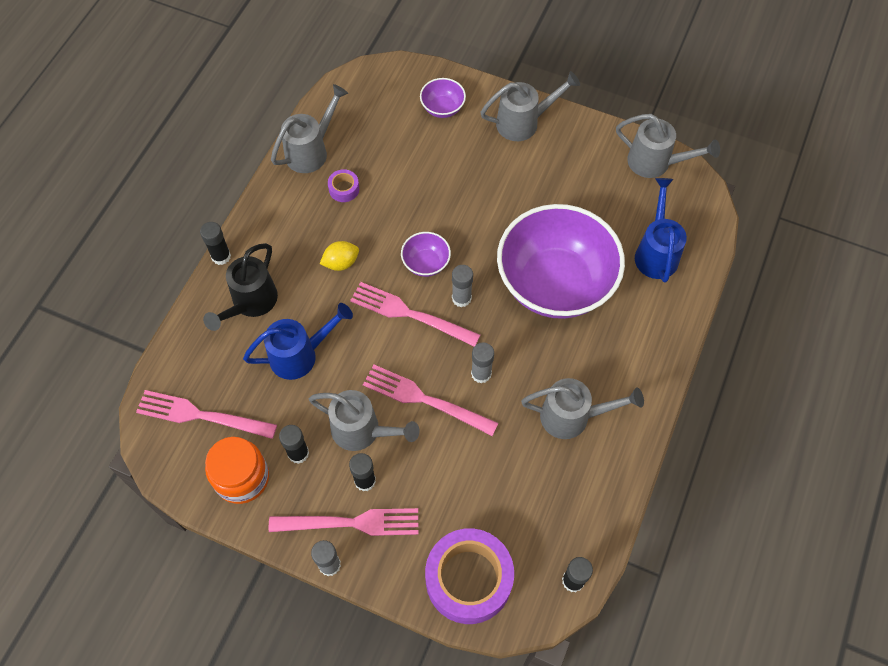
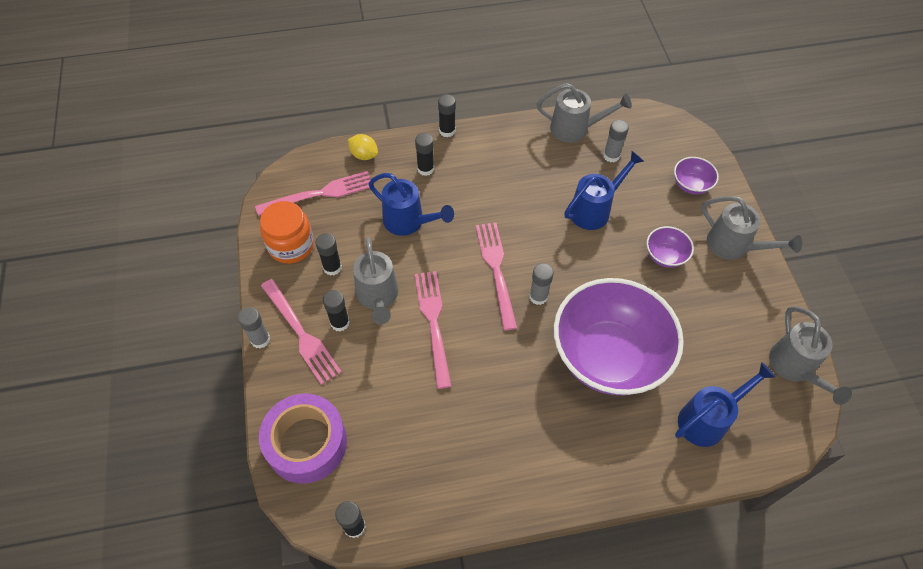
camera: 55 degrees right, 5 degrees down
pink fork [136,390,277,439] -> pink fork turned 90 degrees clockwise [255,171,371,216]
black watering can [203,243,278,331] -> black glue stick [415,133,434,176]
yellow lemon [320,241,359,271] -> yellow lemon moved to [348,134,378,160]
purple tape [328,169,359,202] -> none
purple bowl [401,232,451,277] -> purple bowl moved to [646,226,694,268]
grey glue stick [471,342,494,384] -> grey glue stick moved to [603,120,629,162]
grey watering can [521,378,644,439] -> none
none -> blue watering can [564,151,644,230]

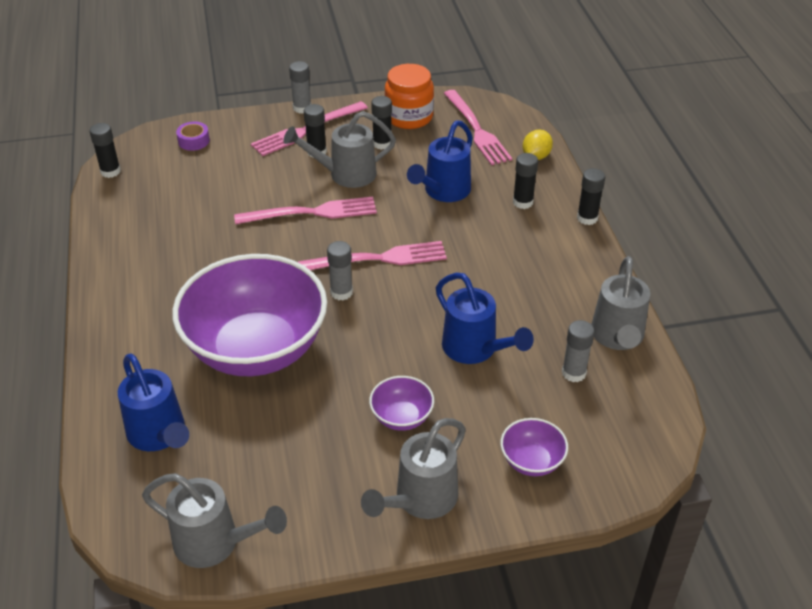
camera: 90 degrees right, 15 degrees down
purple tape [259,394,347,484] -> purple tape [176,122,210,151], size x0.43
grey watering can [769,306,852,405] -> grey watering can turned 150 degrees counterclockwise [142,473,287,568]

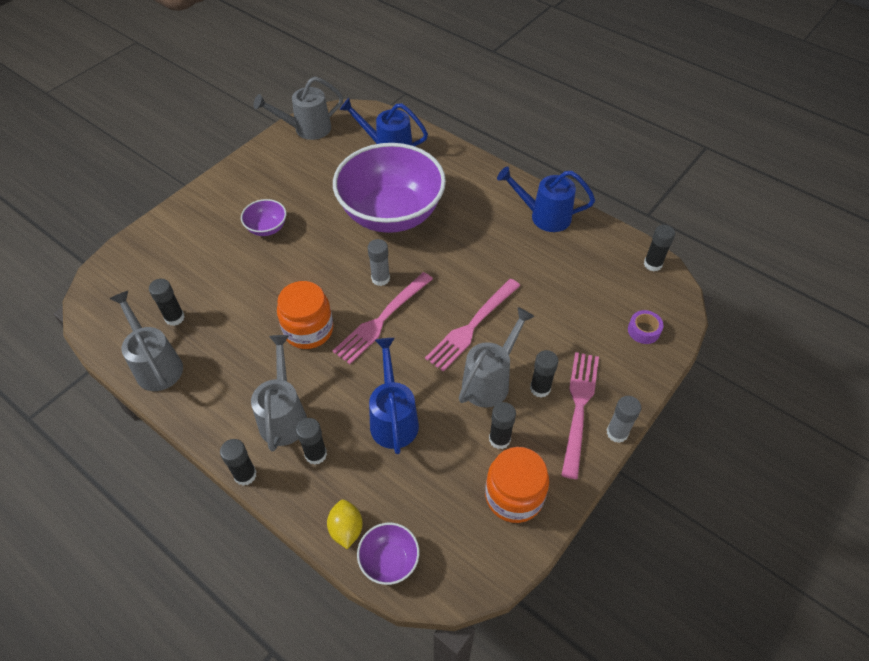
camera: 140 degrees right, 10 degrees up
grey watering can [361,418,466,519] -> grey watering can moved to [251,335,307,452]
blue watering can [436,272,534,364] -> blue watering can moved to [497,166,595,232]
pink fork [444,90,513,165] -> none
purple bowl [500,418,568,476] -> purple bowl moved to [357,523,419,585]
grey glue stick [562,320,595,382] -> black glue stick [149,279,185,326]
none -> orange jar [277,281,333,349]

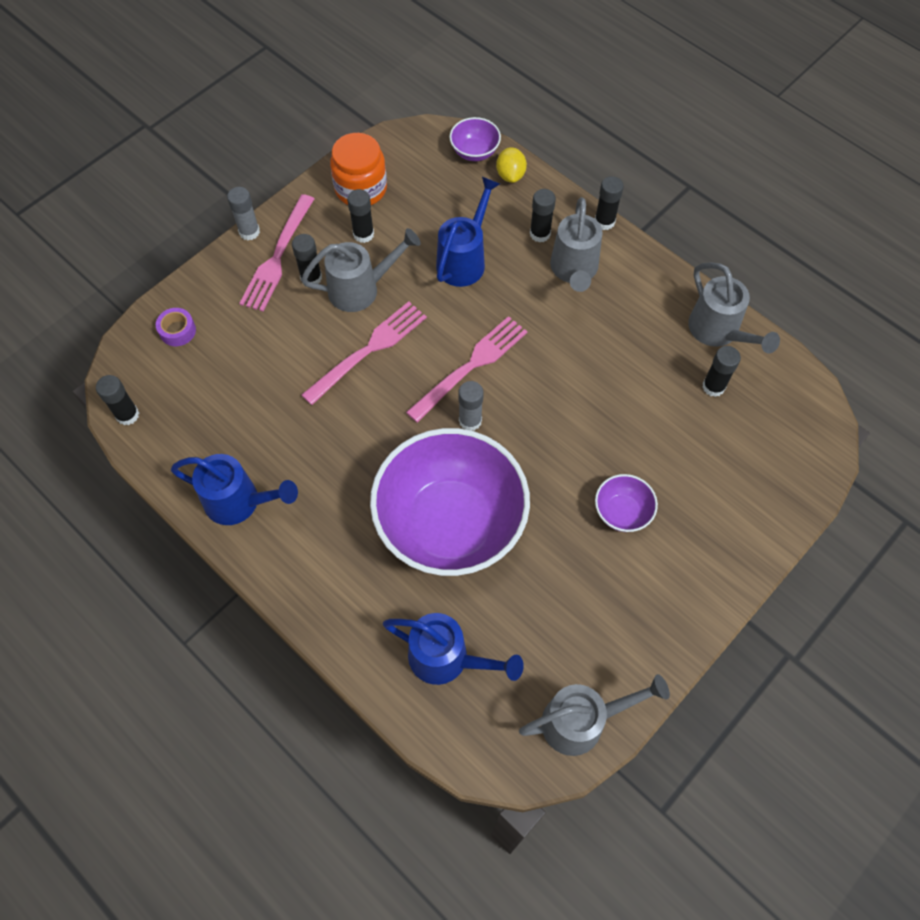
camera: 175 degrees left, 10 degrees up
orange jar [277,281,333,349] -> none
blue watering can [369,338,419,454] -> blue watering can turned 150 degrees counterclockwise [436,177,500,287]
grey watering can [459,307,535,408] -> grey watering can turned 150 degrees counterclockwise [301,228,421,312]

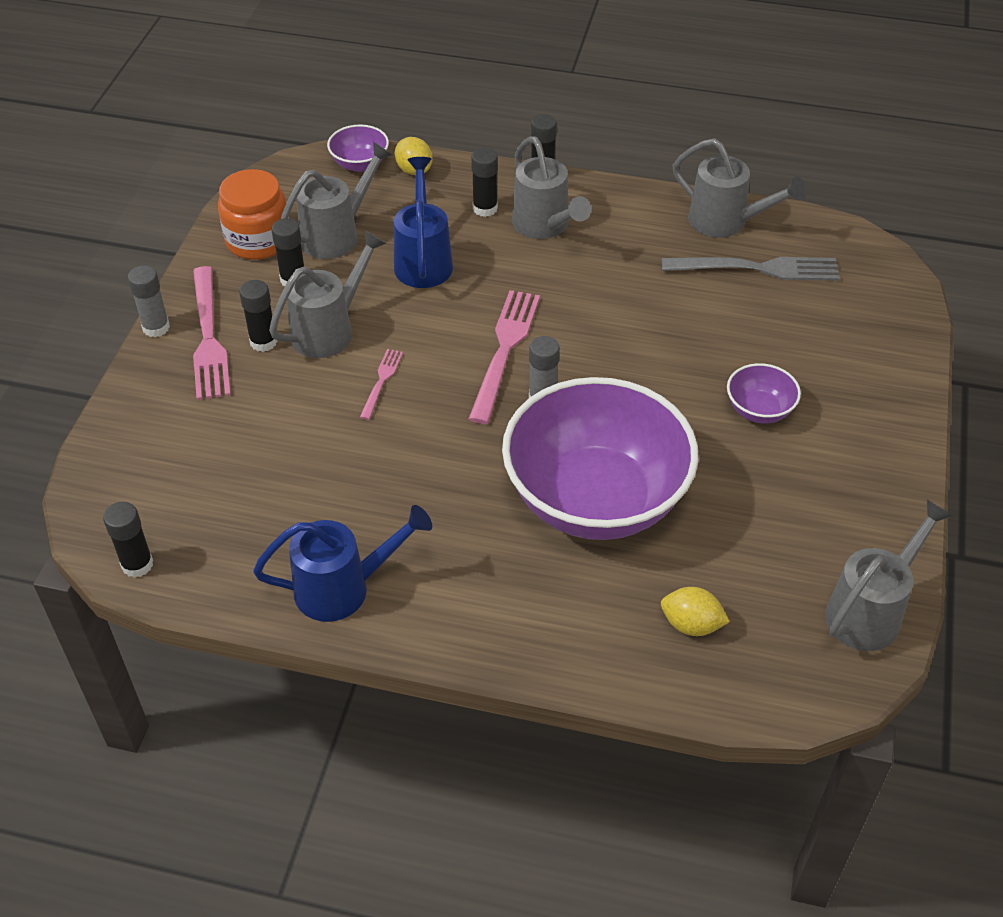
camera: 30 degrees left, 15 degrees down
purple tape [156,308,196,346] -> none
pink fork [301,301,427,405] -> pink fork [360,349,403,420], size x0.51
blue watering can [383,613,524,685] -> yellow lemon [661,587,730,636]
black glue stick [702,346,741,397] -> grey fork [662,257,840,281]
none -> grey watering can [281,142,393,259]

